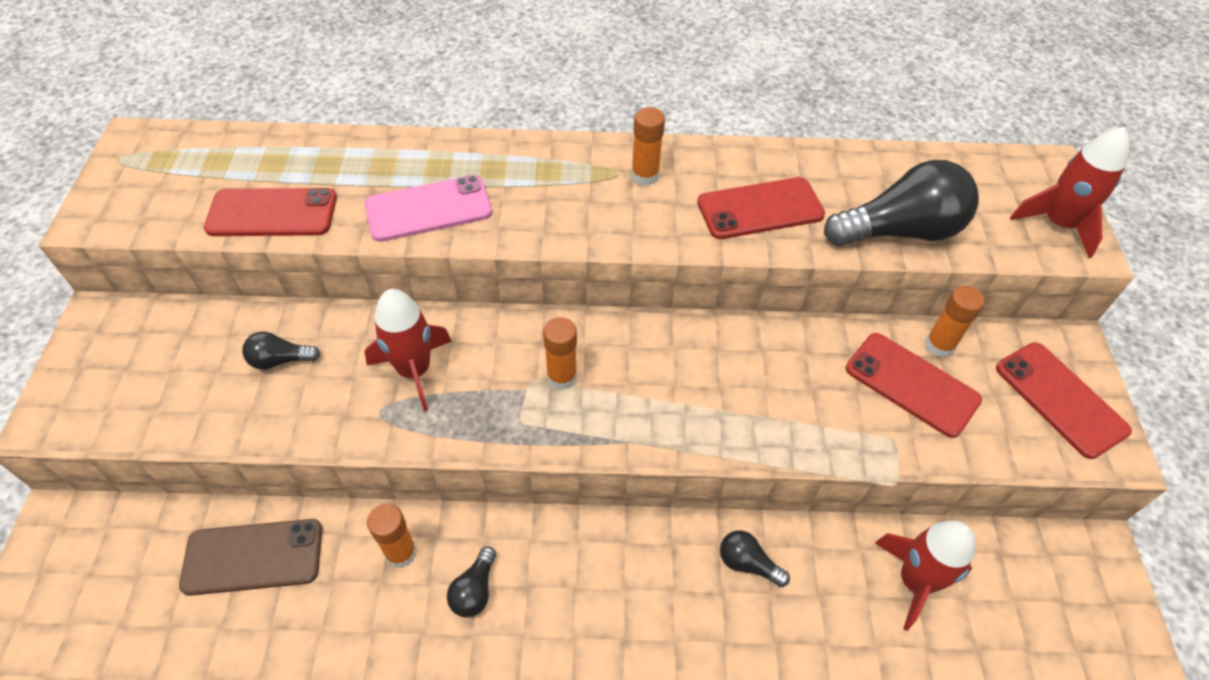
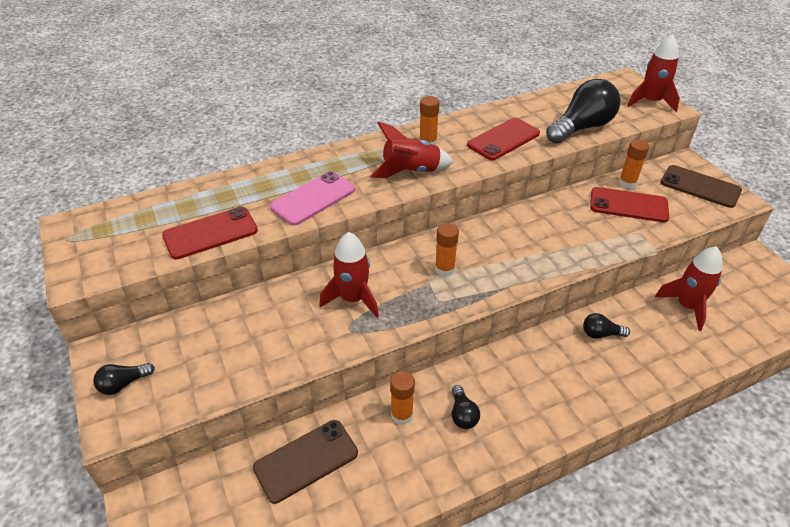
camera: 25 degrees left, 10 degrees down
black light bulb [242,332,320,370] -> black light bulb moved to [93,363,155,395]
red phone [996,342,1132,459] -> brown phone [660,165,742,208]
none -> red rocket [370,121,453,178]

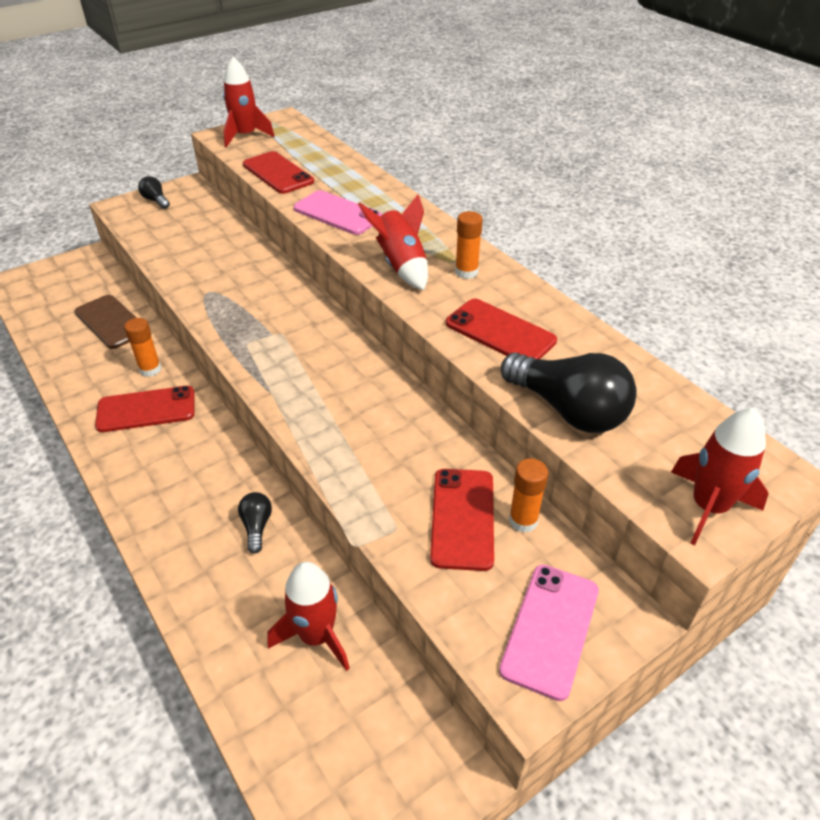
camera: 80 degrees right, 0 degrees up
red rocket [319,232,379,318] -> red rocket moved to [223,57,275,147]
orange glue stick [435,223,459,277] -> none
black light bulb [452,385,480,429] -> red phone [95,386,195,432]
brown phone [660,165,742,208] -> pink phone [499,565,599,701]

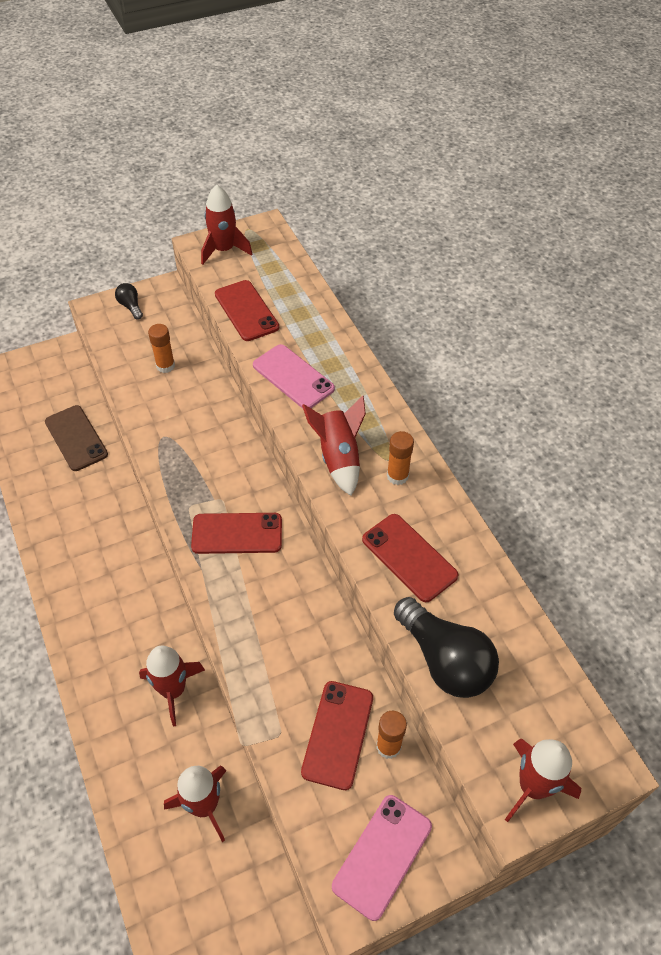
camera: 10 degrees right, 10 degrees up
red phone [95,386,195,432] -> red phone moved to [191,513,282,554]
orange glue stick [124,318,161,377] -> orange glue stick moved to [148,324,175,373]
black light bulb [238,492,272,554] -> red rocket [139,646,205,726]

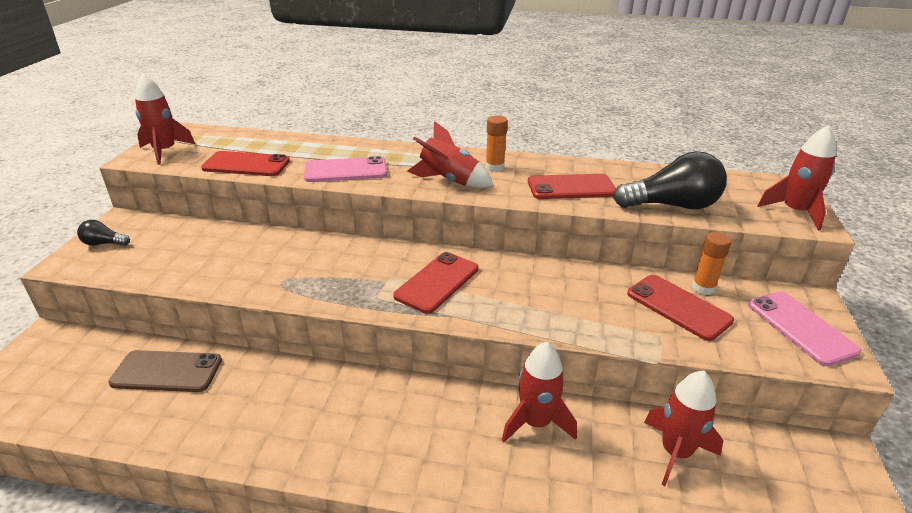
camera: 55 degrees left, 20 degrees down
orange glue stick [148,324,175,373] -> none

